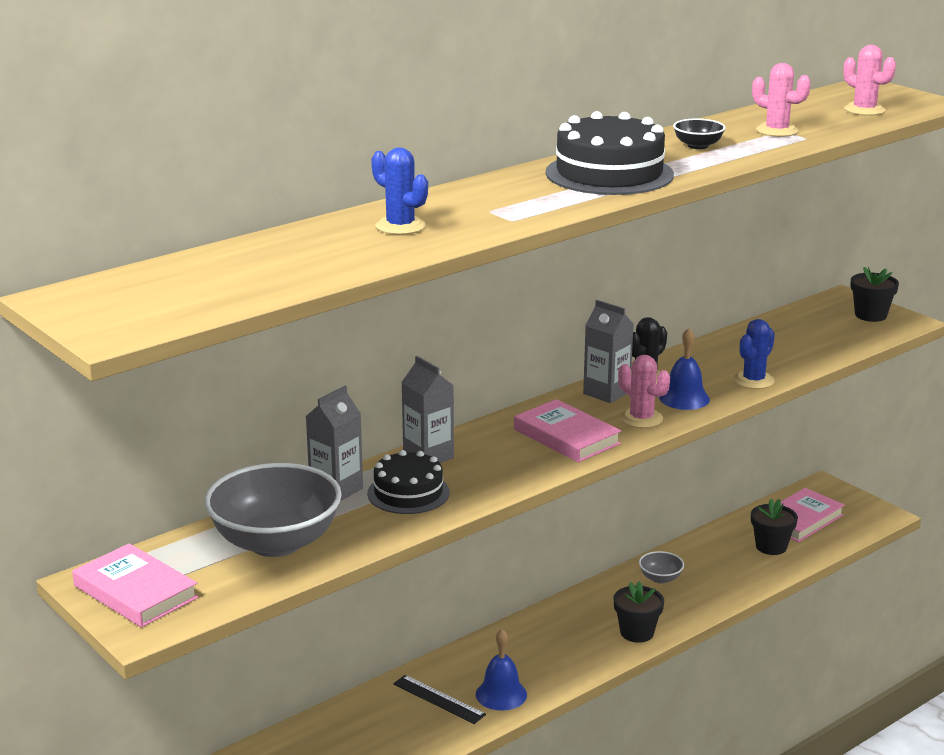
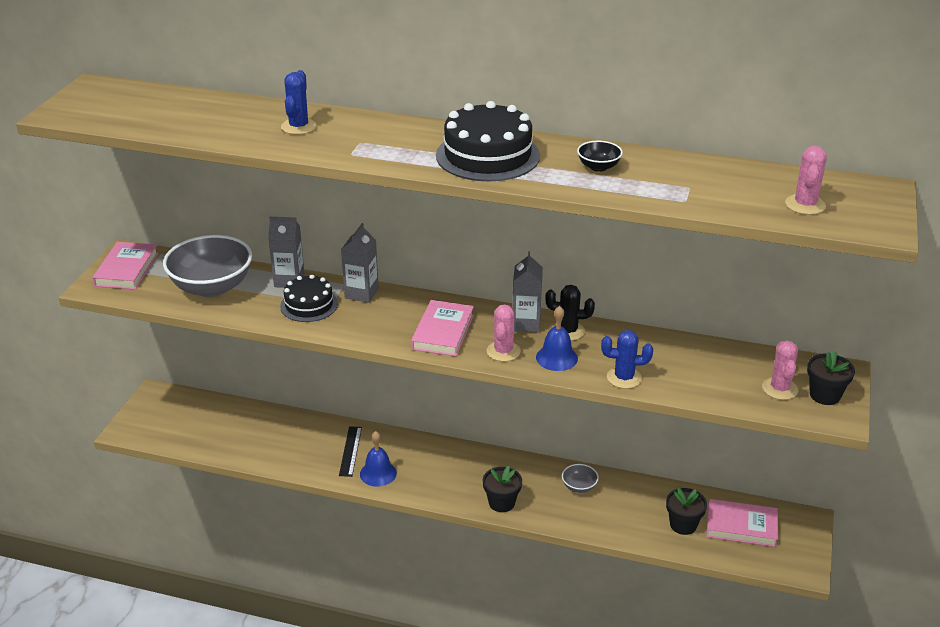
camera: 55 degrees right, 10 degrees up
pink cactus [752,63,811,137] -> pink cactus moved to [762,341,798,400]

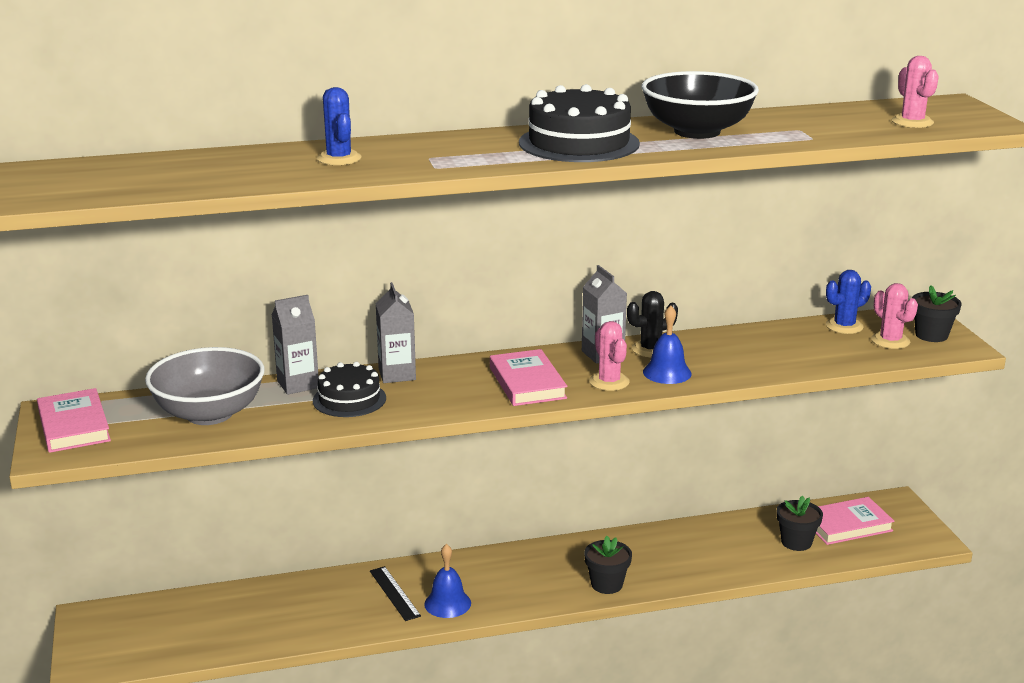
camera: 30 degrees left, 10 degrees down
grey bowl [562,464,599,493] -> none
black bowl [577,141,623,172] -> black bowl [642,71,759,139], size x2.29
blue cactus [601,330,653,389] -> blue cactus moved to [826,270,871,334]

